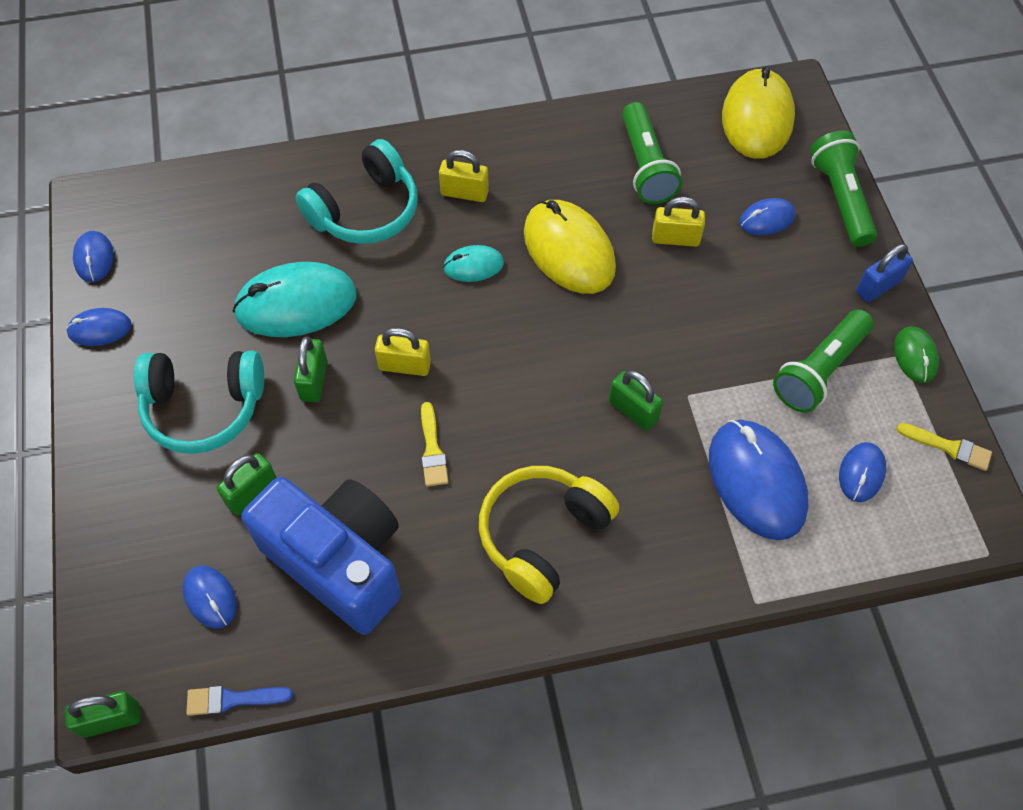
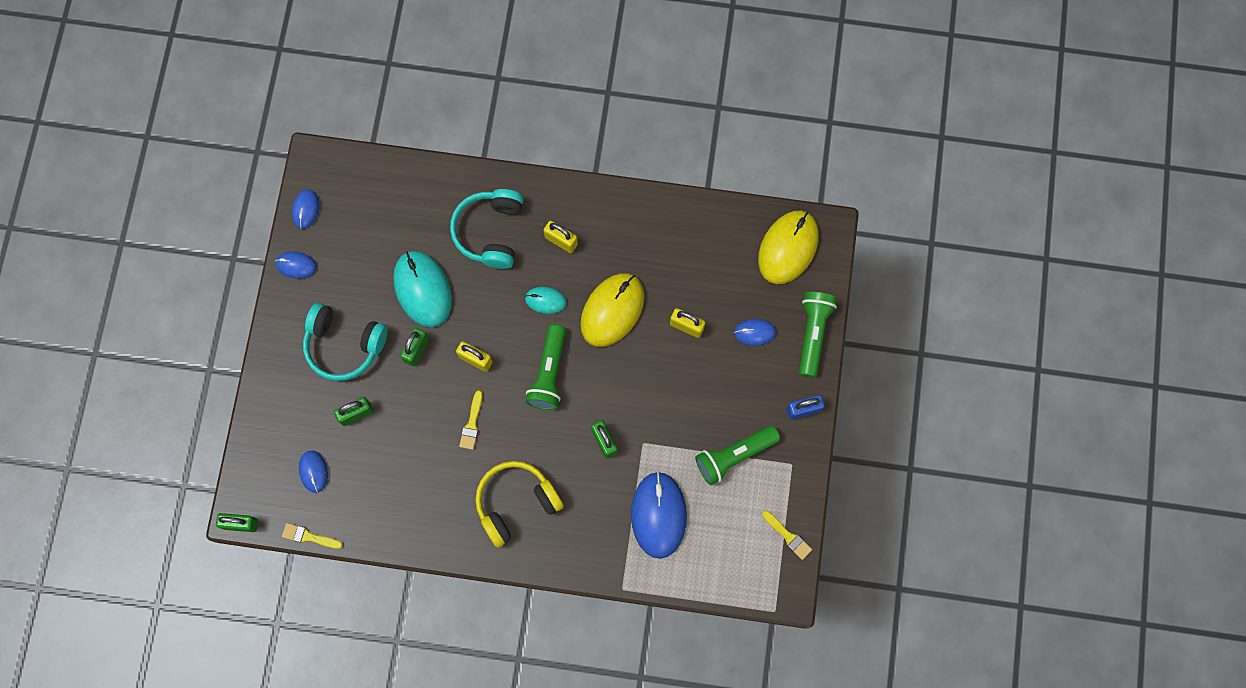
camera: 20 degrees right, 15 degrees up
blue brush [186,686,293,716] -> yellow brush [282,523,343,549]
turquoise mouse [233,262,357,337] -> turquoise mouse turned 60 degrees clockwise [393,251,452,327]
blue camera [241,477,401,635] -> none
turquoise headphones [296,139,418,244] -> turquoise headphones turned 120 degrees clockwise [450,189,524,269]
yellow mouse [524,200,616,294] -> yellow mouse turned 45 degrees clockwise [580,273,645,347]
green flashlight [622,102,682,204] -> green flashlight moved to [525,324,566,410]
blue mouse [839,442,886,502] -> none
green mouse [894,326,939,383] -> none

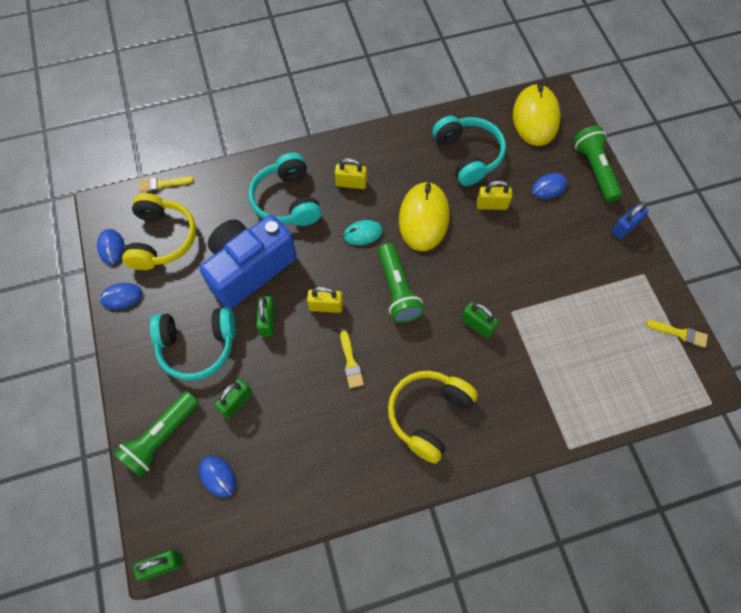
camera: 25 degrees left, 10 degrees down
yellow brush [282,523,343,549] -> yellow brush moved to [139,176,194,192]
turquoise mouse [393,251,452,327] -> blue camera [199,215,297,309]
blue mouse [631,471,687,559] -> none
green flashlight [695,426,780,485] -> green flashlight moved to [113,391,199,478]
none -> yellow headphones [122,193,196,270]
none -> turquoise headphones [432,116,506,186]

